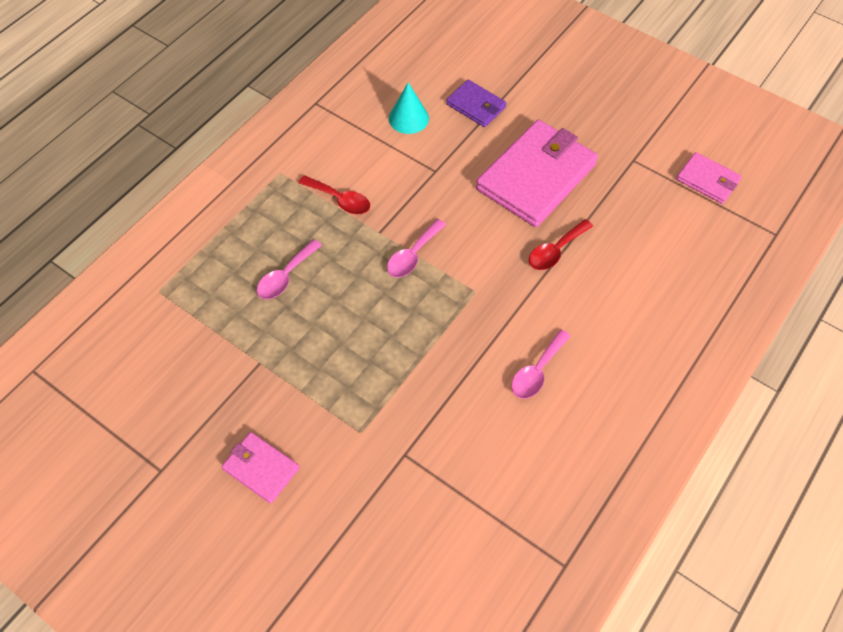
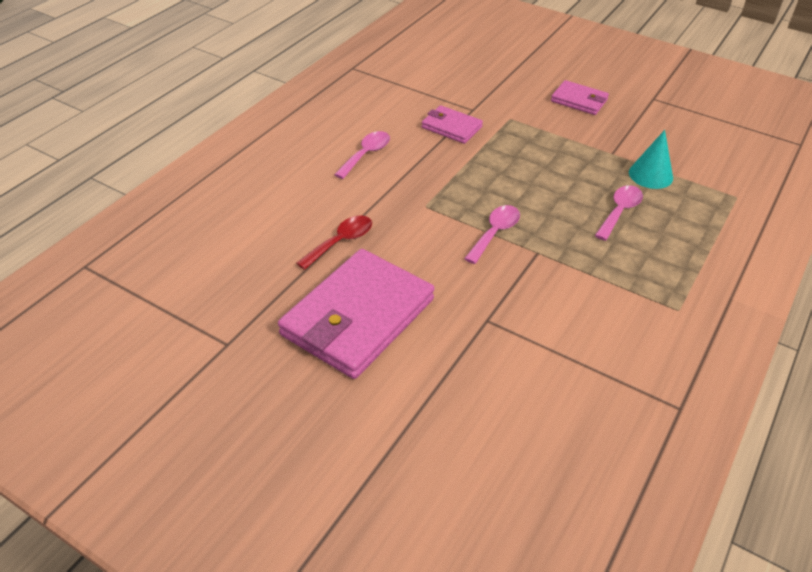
camera: 175 degrees right, 15 degrees down
red spoon [298,175,370,214] -> none
turquoise cone [389,82,429,134] -> turquoise cone moved to [629,130,673,189]
purple wallet [446,80,506,127] -> none
pink wallet [676,152,742,204] -> pink wallet moved to [421,105,483,144]

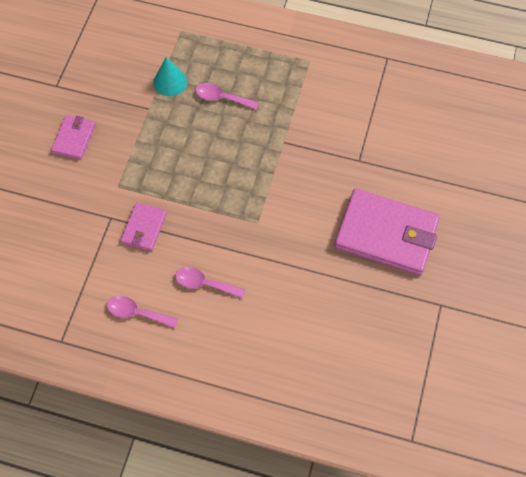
camera: 105 degrees left, 20 degrees up
red spoon [296,215,372,270] -> none
pink spoon [464,205,520,264] -> pink spoon moved to [107,296,178,328]

